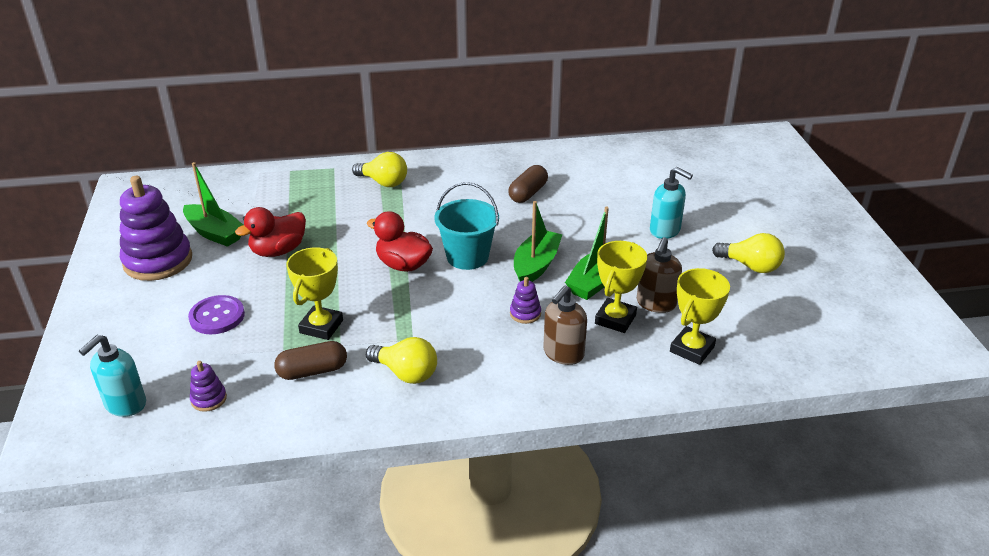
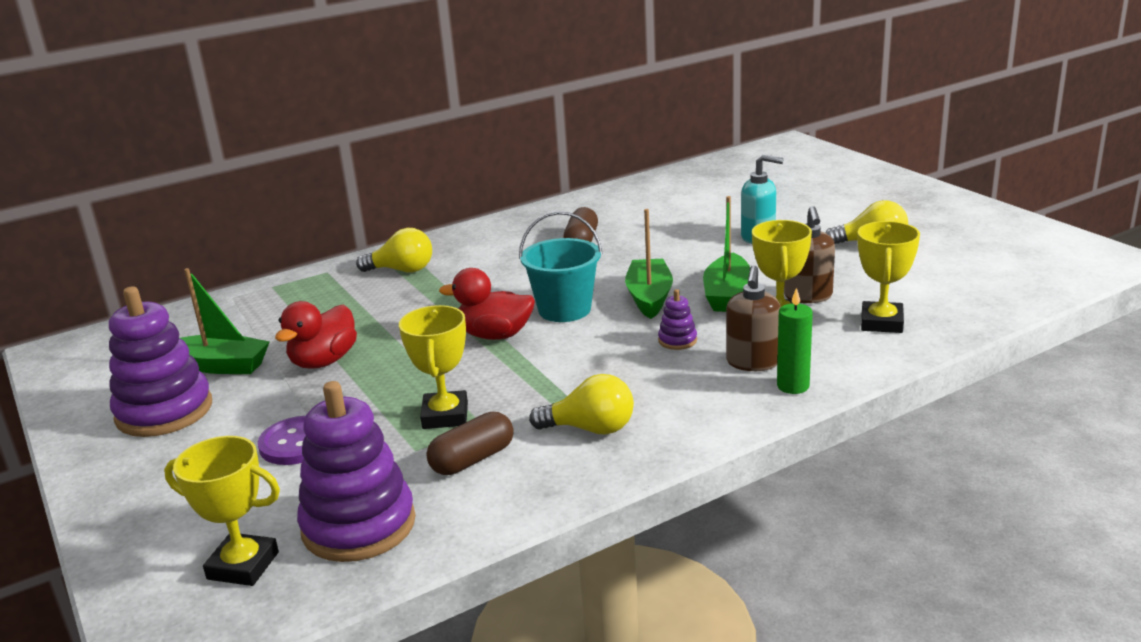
camera: 20 degrees left, 10 degrees down
turquoise soap dispenser [79,335,146,417] -> yellow trophy [164,436,280,586]
purple stacking toy [190,361,227,412] -> purple stacking toy [297,381,416,562], size x2.31
none -> green candle [777,288,813,394]

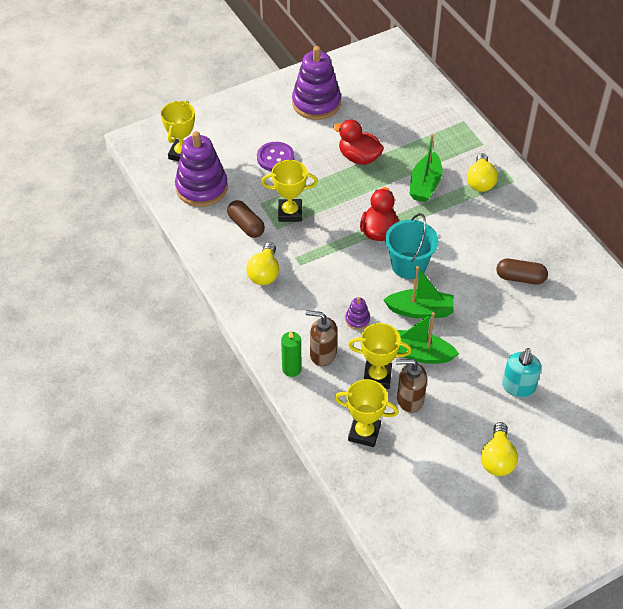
camera: 90 degrees right, 25 degrees up
green boat [180,268,270,374] -> green boat moved to [410,134,442,202]

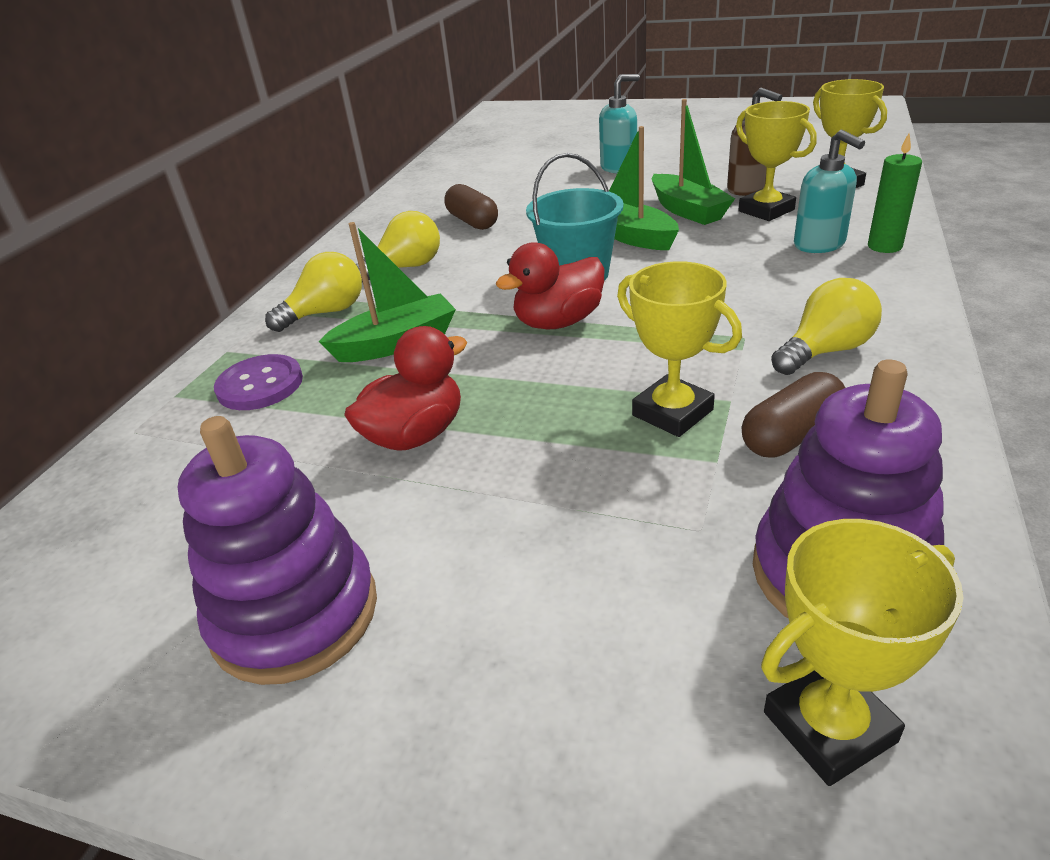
camera: 130 degrees left, 15 degrees down
brown capsule [227,200,265,238] -> brown capsule turned 45 degrees clockwise [742,372,845,458]
purple button [257,142,294,171] -> purple button moved to [214,354,303,410]
brown soap dispenser [305,310,338,366] -> turquoise soap dispenser [794,130,865,253]
red duck [333,119,384,165] -> red duck turned 120 degrees counterclockwise [344,326,467,451]
purple stacking toy [345,297,370,330] -> none
yellow light bulb [481,422,518,476] -> yellow light bulb moved to [356,211,440,283]

